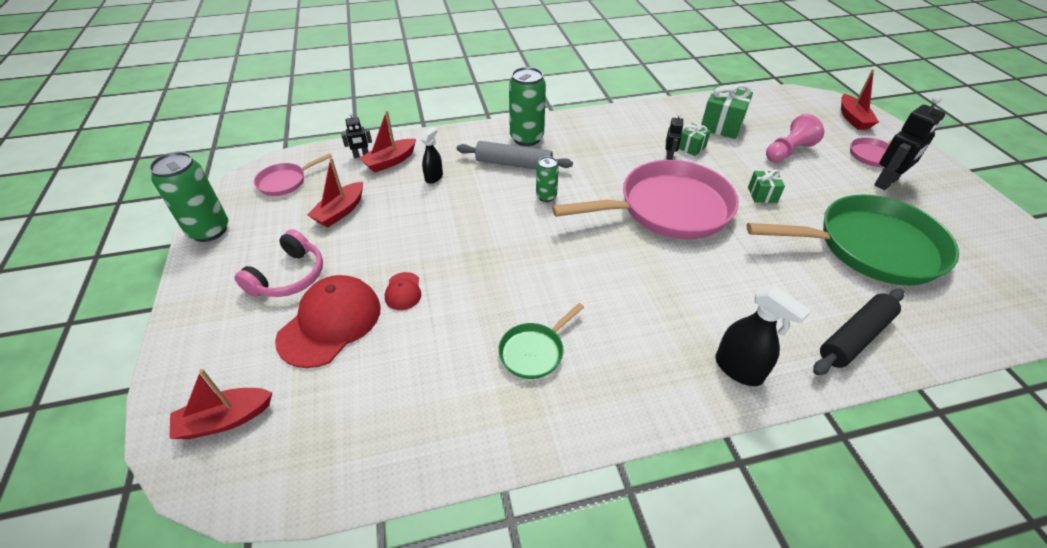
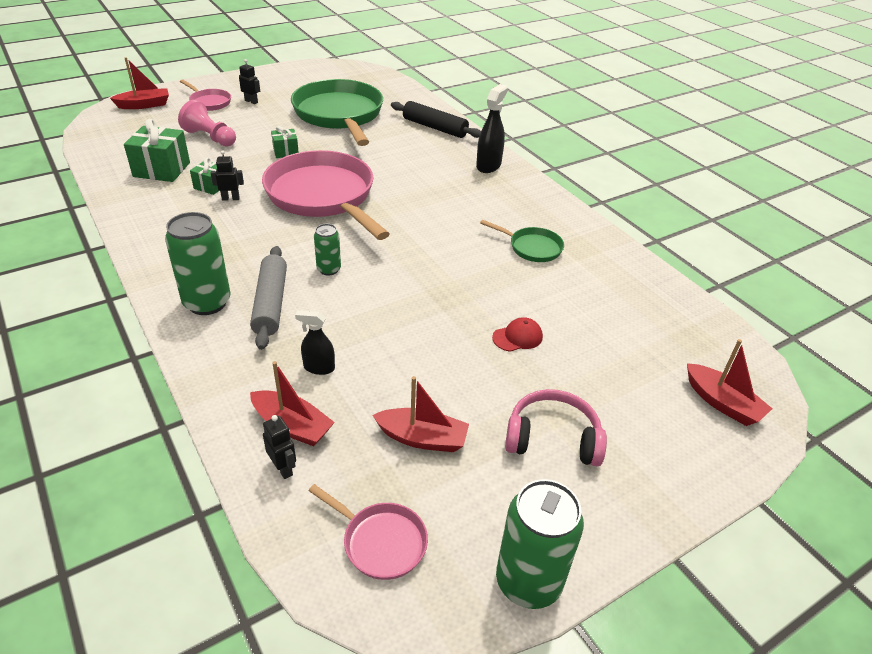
camera: 110 degrees left, 5 degrees down
red cap [275,275,381,368] -> none
black robot [874,96,945,190] -> black robot [239,59,260,104], size x0.54

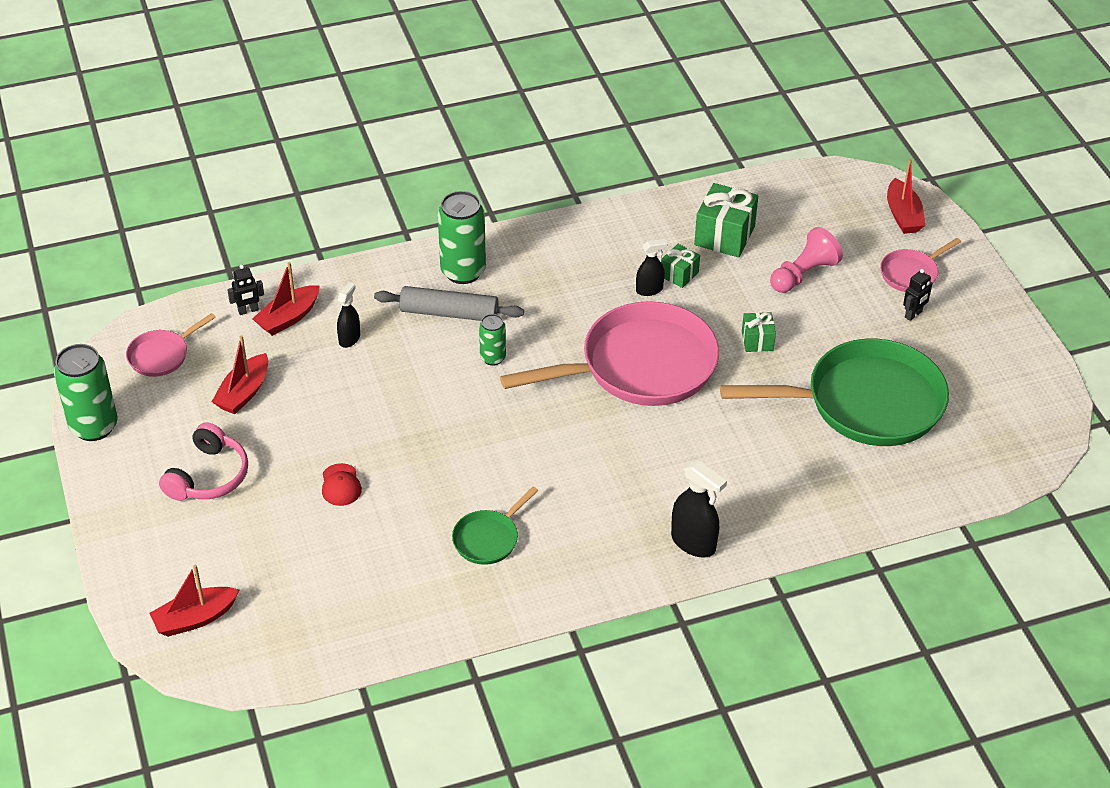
camera: 105 degrees right, 5 degrees up
black robot [211,151,244,201] -> black spray bottle [636,239,668,296]
black rolling pin [391,101,481,138] -> none

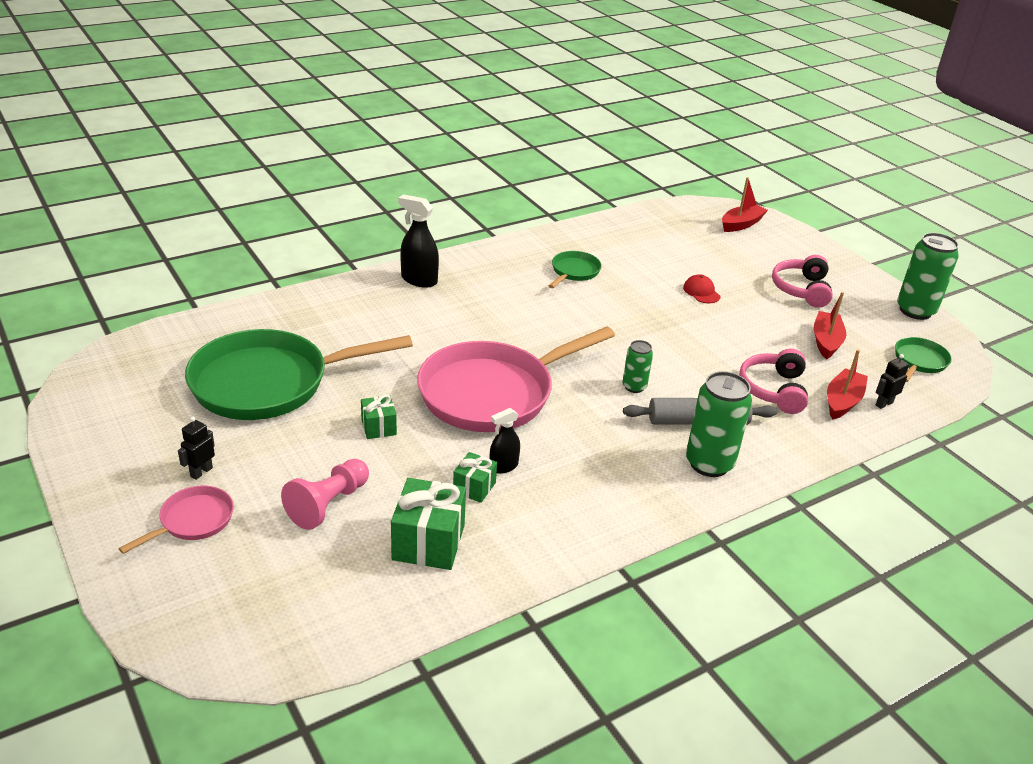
camera: 165 degrees right, 10 degrees down
pink pan [126,313,216,377] -> green pan [895,337,952,382]
black spray bottle [337,282,360,348] -> pink headphones [739,349,808,414]
red boat [887,159,925,234] -> none

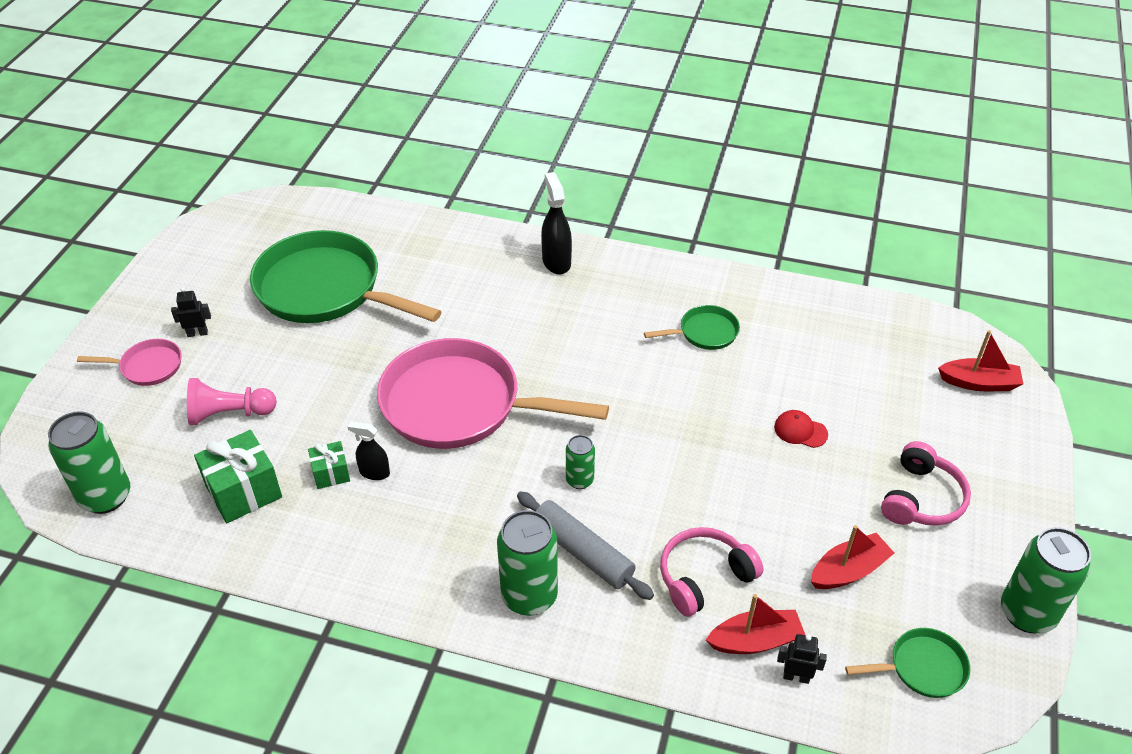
camera: 50 degrees right, 10 degrees up
green gift [361,394,397,439] -> none
red cap [683,274,721,303] -> red cap turned 90 degrees counterclockwise [774,410,828,448]
pink headphones [772,255,833,308] -> pink headphones turned 150 degrees clockwise [881,441,971,526]
none -> green can [48,411,130,514]

